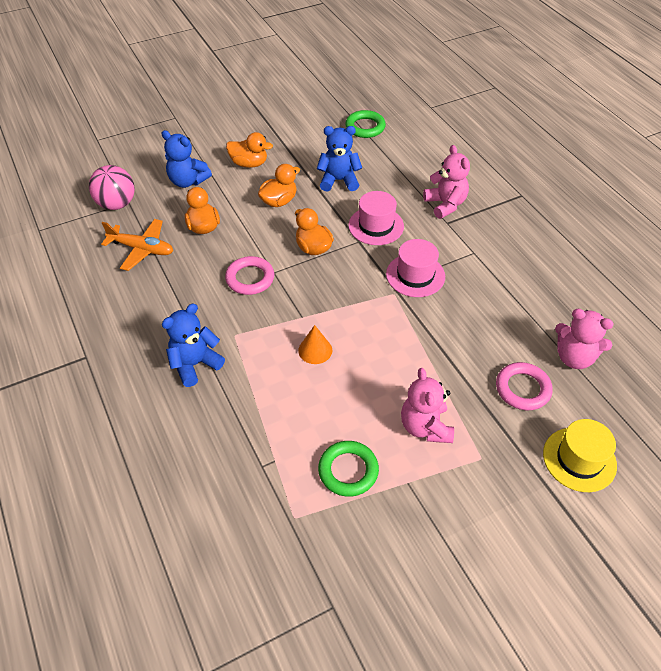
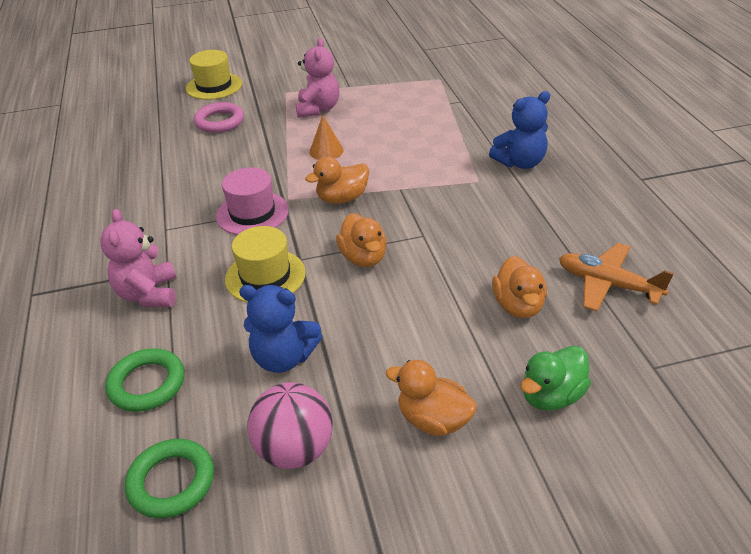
camera: 165 degrees left, 10 degrees down
pink ball [89,165,135,210] -> pink ball moved to [248,382,333,469]
blue teddy bear [161,130,212,188] -> green duck [521,346,591,411]
pink ring [225,256,274,295] -> none
orange duck [258,164,300,207] -> orange duck moved to [305,157,369,204]
orange cone [298,325,332,364] -> orange cone moved to [309,115,344,160]
green ring [318,441,379,497] -> green ring moved to [105,348,184,412]
pink hat [348,191,404,245] -> yellow hat [225,226,306,303]
pink teddy bear [555,309,614,369] -> none

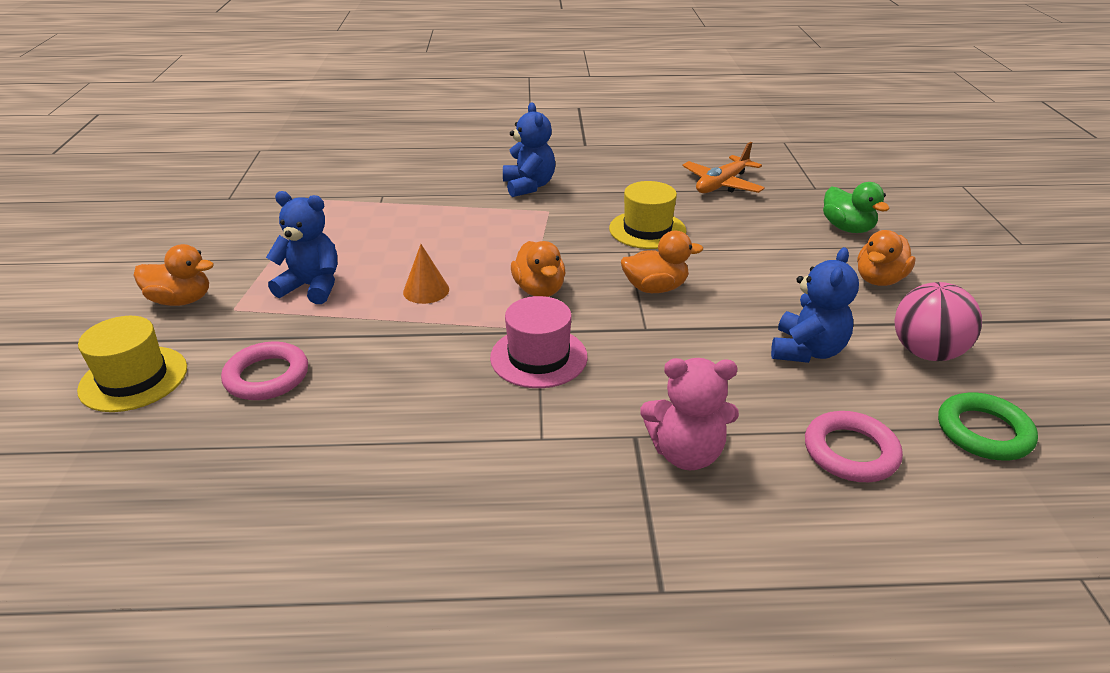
camera: 80 degrees left, 5 degrees down
green ring [105,348,184,412] -> pink ring [805,411,903,482]
yellow hat [225,226,306,303] -> yellow hat moved to [609,181,686,249]
pink teddy bear [296,38,339,118] -> blue teddy bear [266,191,337,304]
orange duck [492,256,547,318] -> orange duck moved to [133,244,214,306]

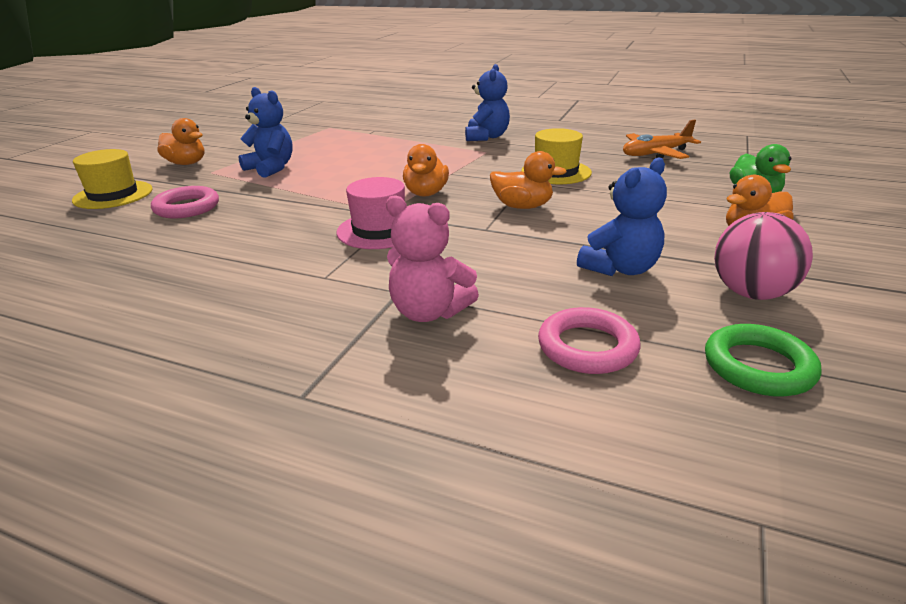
camera: 25 degrees right, 5 degrees down
orange cone [403,244,449,304] -> none

